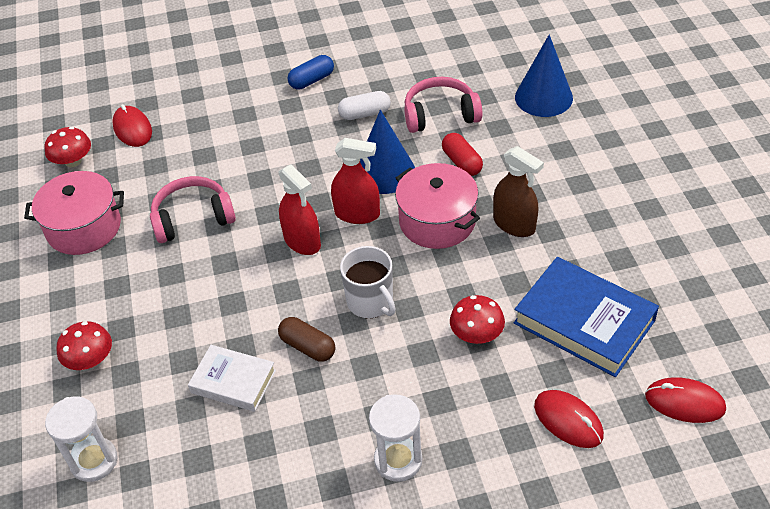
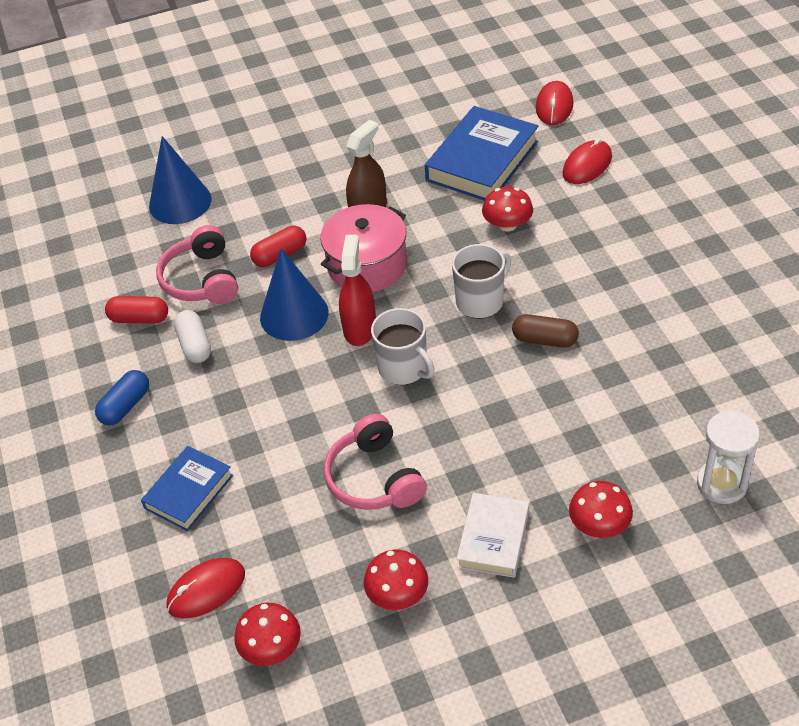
camera: 95 degrees left, 0 degrees up
pink pot [24,171,124,255] -> red mushroom [364,550,428,610]
white book [188,345,276,412] -> white book moved to [456,493,529,578]
brown capsule [278,317,335,362] -> brown capsule turned 75 degrees clockwise [512,314,579,348]
red spray bottle [279,164,321,255] -> white mug [371,308,435,385]
blue capsule [287,55,334,90] -> blue capsule turned 75 degrees clockwise [95,370,149,425]
white hourglass [369,394,422,482] -> none
none -> red capsule [105,296,168,324]
none -> blue book [141,446,233,531]

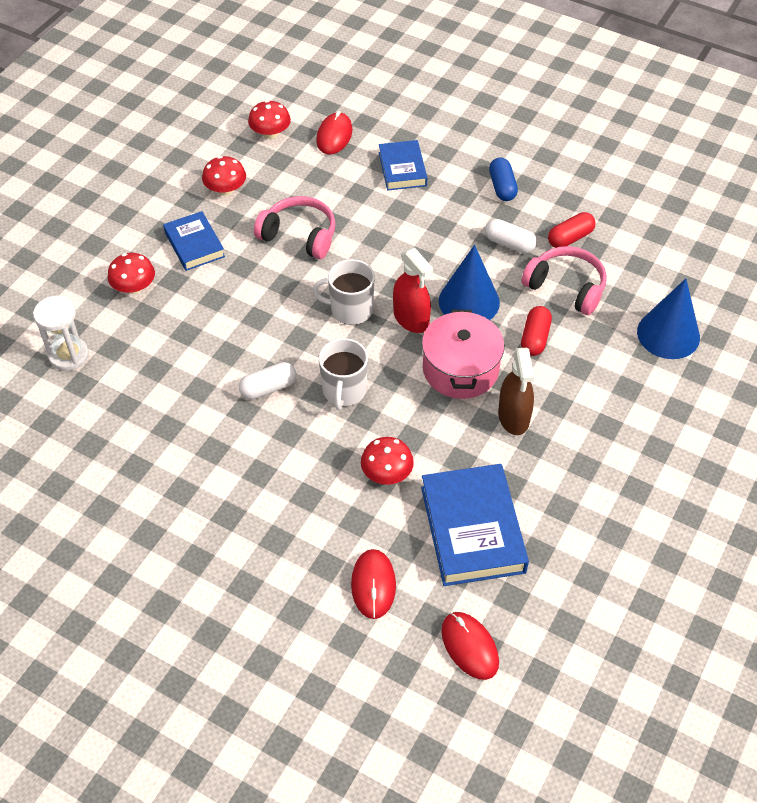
camera: 135 degrees right, 5 degrees up
white book [456,493,529,578] -> blue book [163,211,225,271]
brown capsule [512,314,579,348] -> white capsule [239,362,296,400]

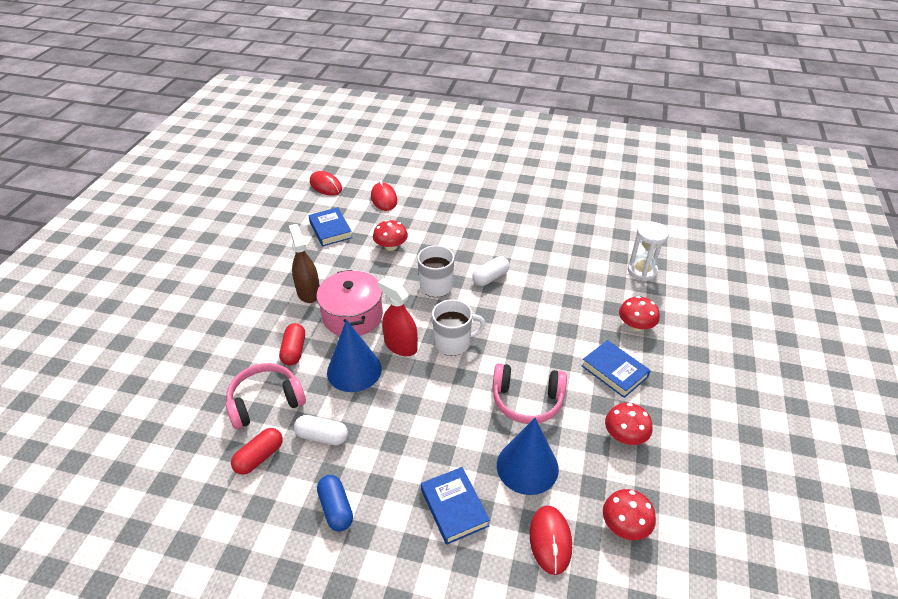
camera: 165 degrees right, 10 degrees down
blue book [421,464,529,586] -> blue book [309,207,352,246], size x0.60
pink headphones [522,246,607,315] -> pink headphones turned 135 degrees clockwise [226,363,306,429]
blue cone [637,278,700,359] -> blue cone moved to [497,418,559,495]

